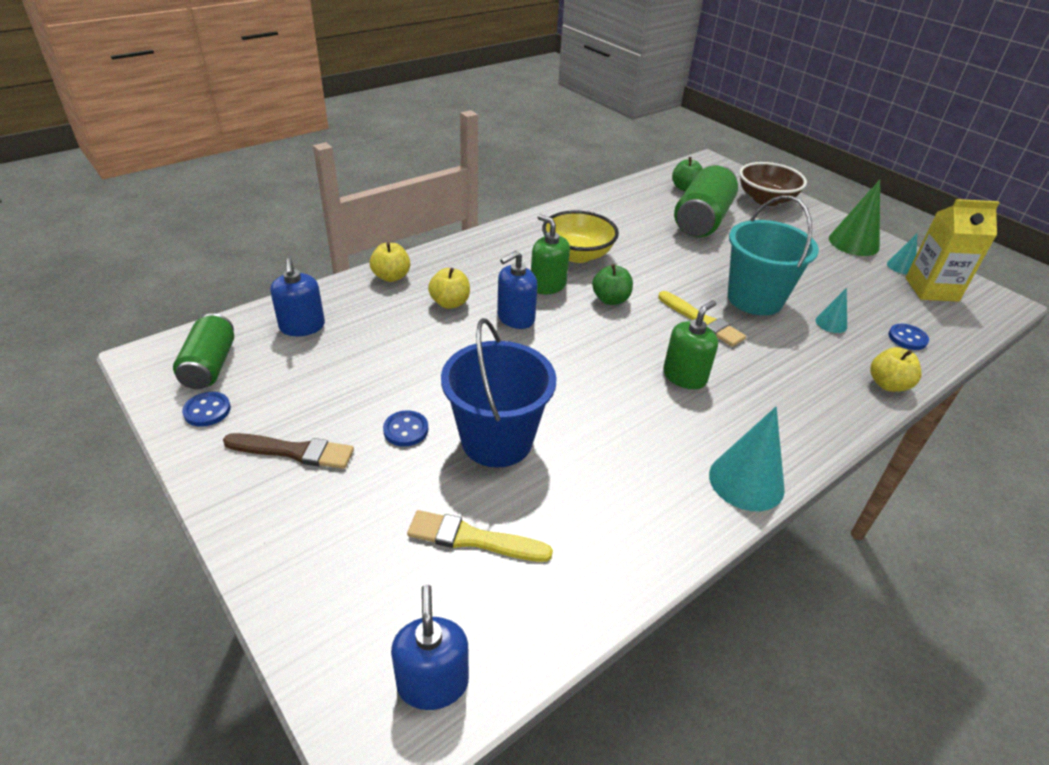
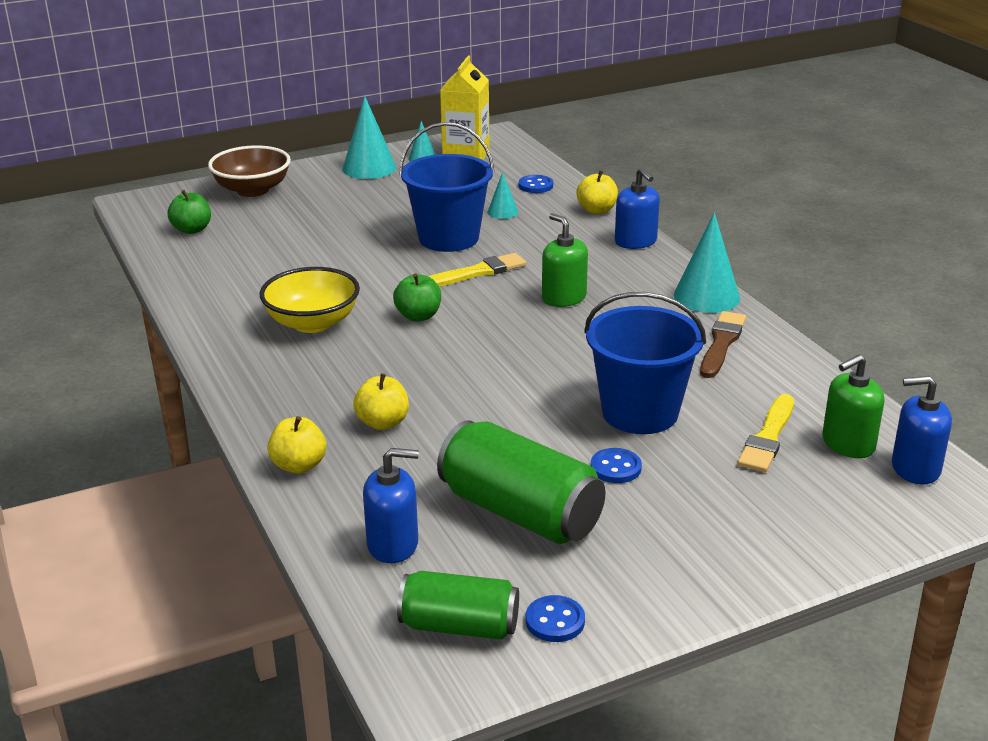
camera: 75 degrees left, 10 degrees down
brown brush [223,433,354,469] -> brown brush moved to [700,311,746,378]
blue soap dispenser [497,251,538,329] -> blue soap dispenser moved to [615,167,660,249]
green soap dispenser [531,214,570,294] -> green soap dispenser moved to [822,354,884,458]
green can [674,165,738,237] -> green can moved to [437,420,605,544]
turquoise bucket [728,195,819,315] -> blue bucket [399,122,495,252]
green cone [829,180,880,256] -> turquoise cone [342,96,396,179]

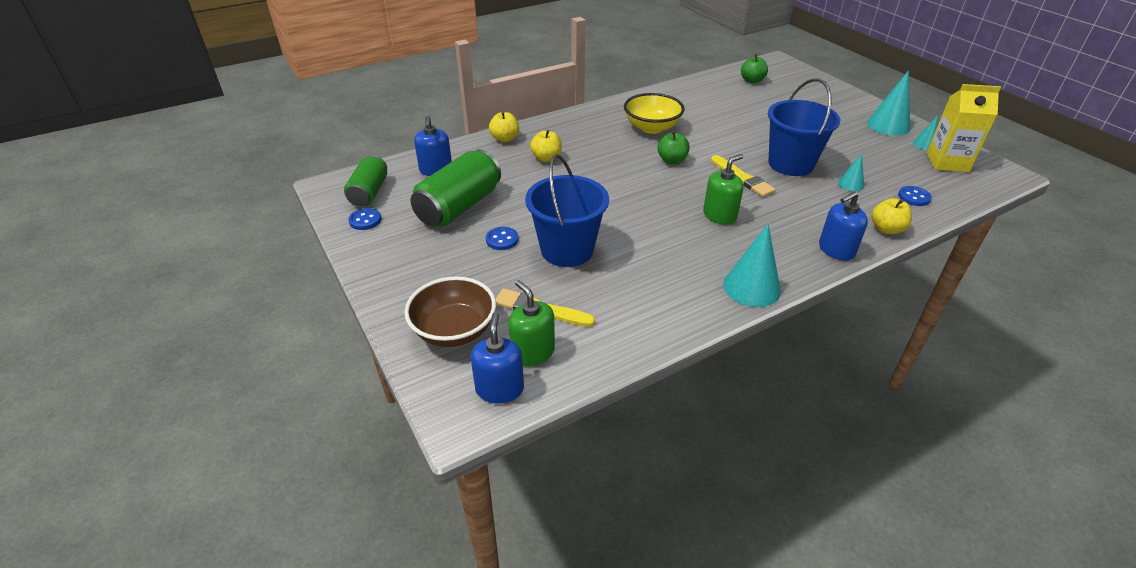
camera: 85 degrees right, 10 degrees up
brown bowl [208,145,291,197] -> brown bowl moved to [404,276,496,347]
brown brush [700,311,746,378] -> none

